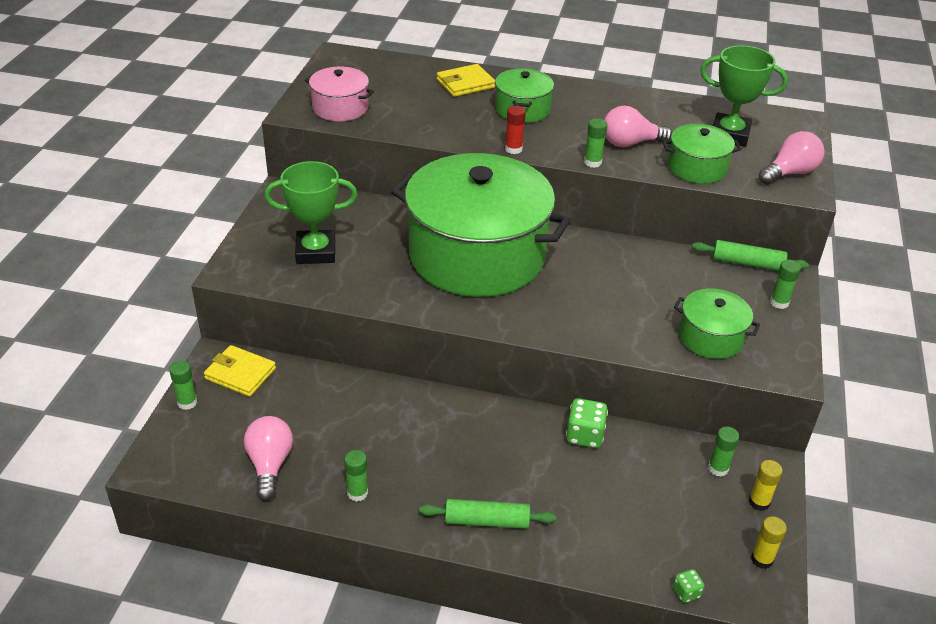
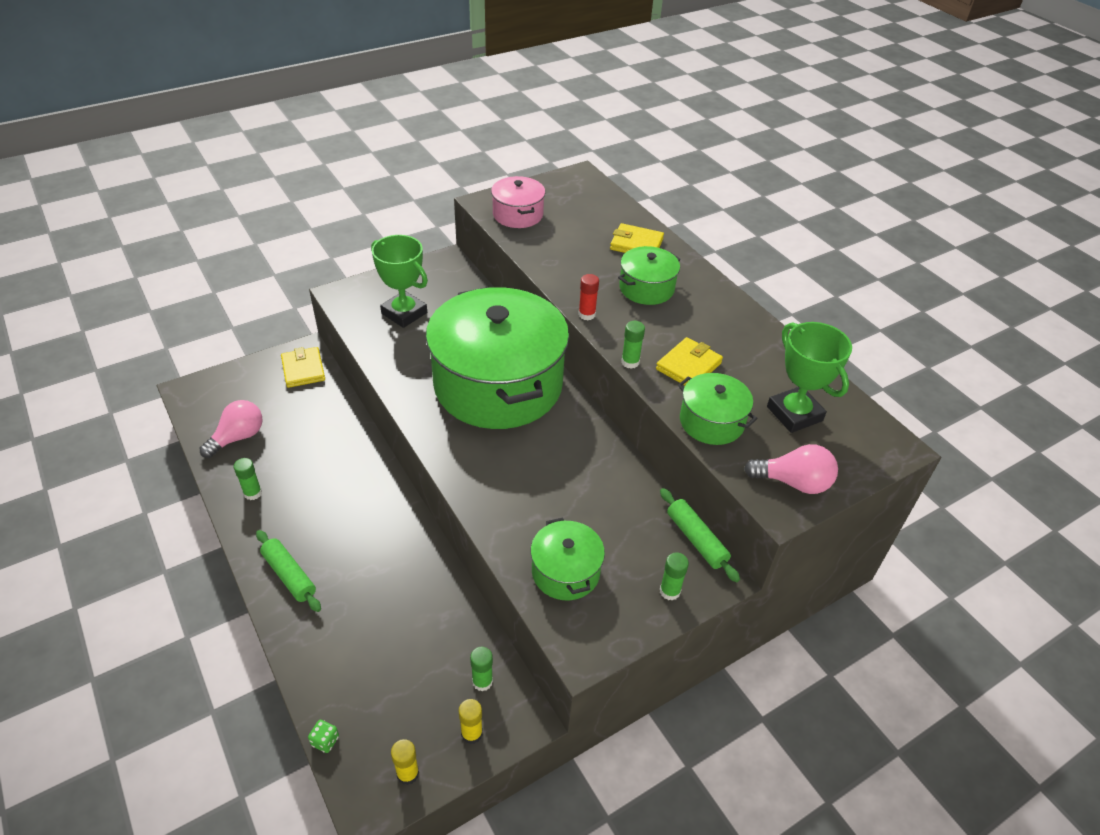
camera: 45 degrees right, 5 degrees up
green glue stick [169,361,197,410] -> none
green dice [566,398,608,448] -> none
pink light bulb [604,106,672,147] -> yellow wallet [656,337,723,386]

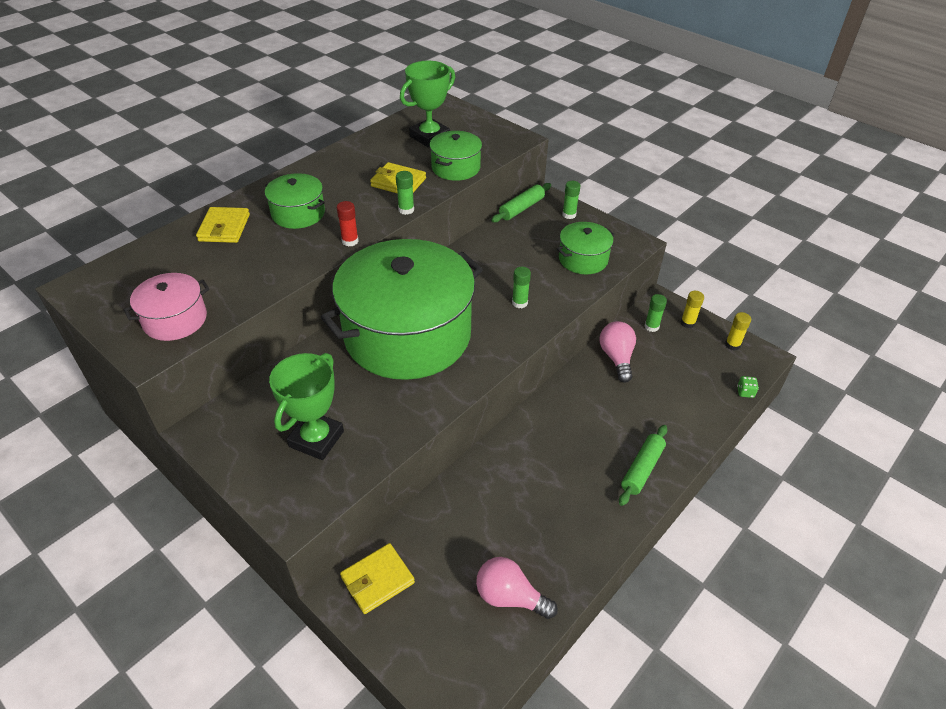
camera: 105 degrees left, 0 degrees up
green glue stick [233,458,262,500] -> green glue stick moved to [512,267,531,308]
pink light bulb [744,444,838,494] -> pink light bulb moved to [599,321,636,383]

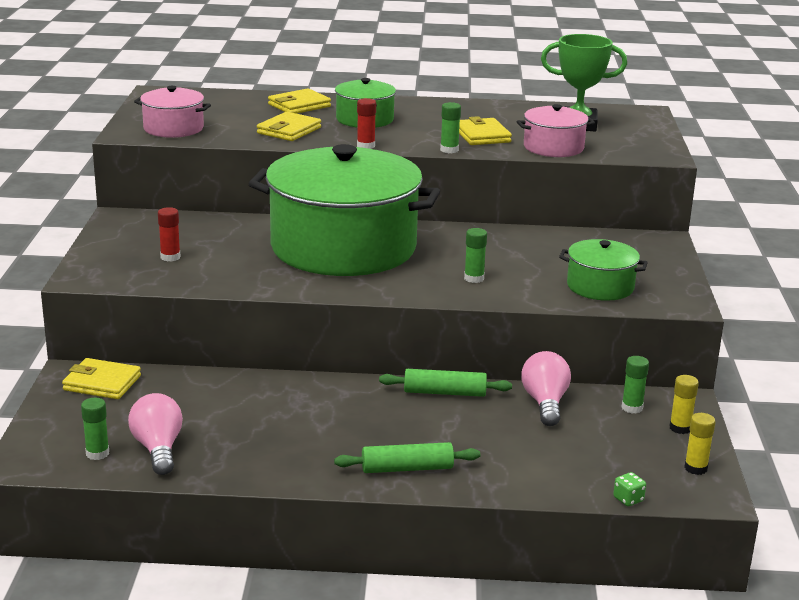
camera: 50 degrees right, 20 degrees down
green trophy [269,353,344,460] -> red glue stick [158,207,181,262]
green pot [430,131,482,181] -> pink pot [517,104,595,157]
green rolling pin [491,183,551,223] -> green rolling pin moved to [379,369,512,397]
green glue stick [562,181,580,219] -> green glue stick moved to [81,398,109,460]
pink light bulb [599,321,636,383] -> pink light bulb turned 45 degrees counterclockwise [521,351,571,426]
none -> yellow wallet [257,112,321,141]

